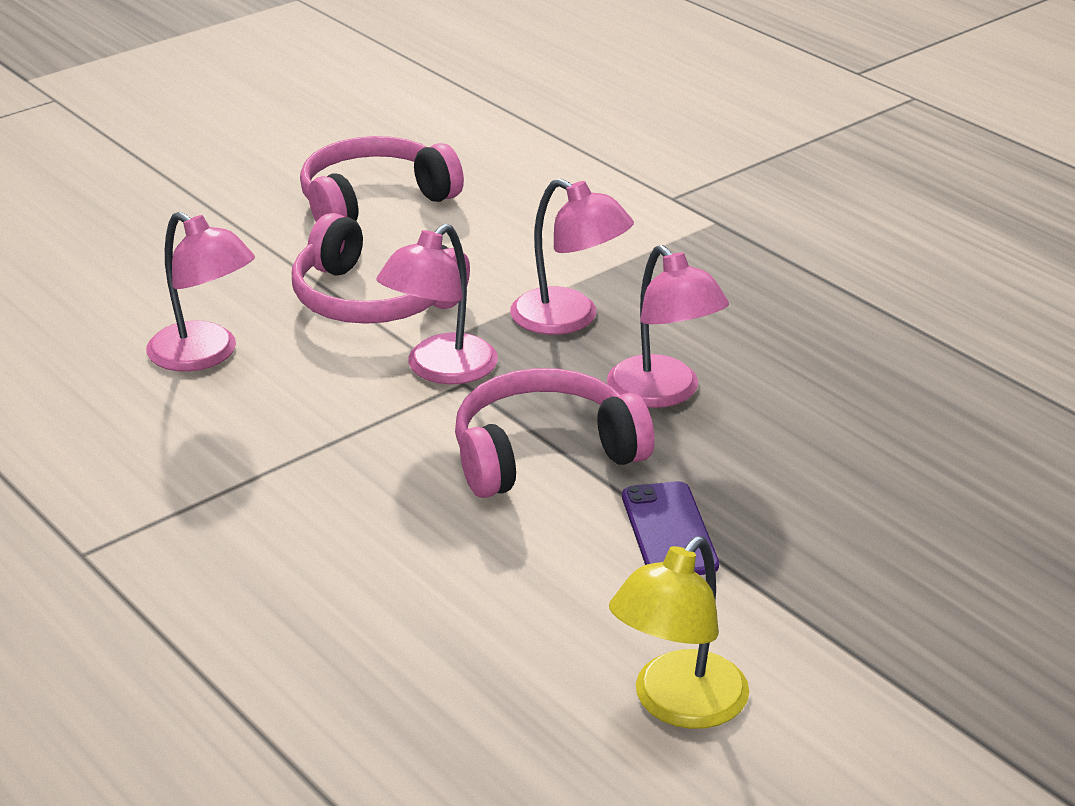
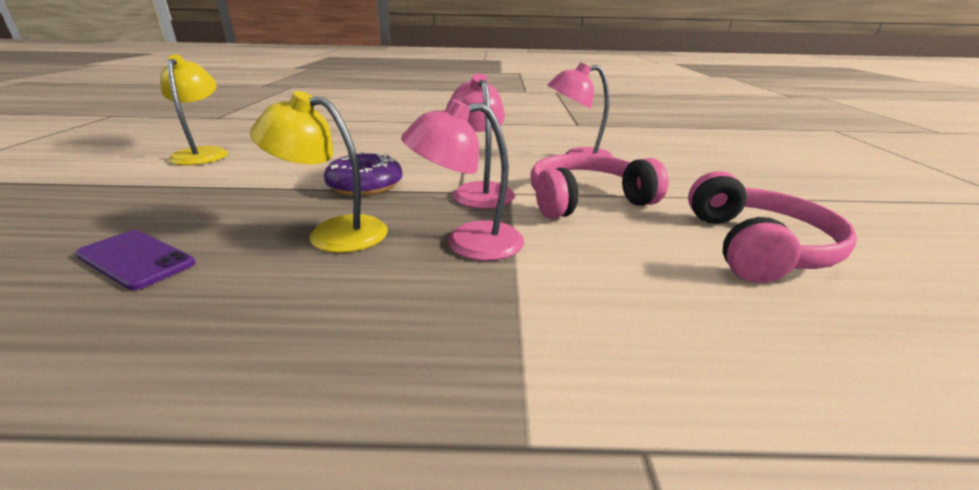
camera: 130 degrees right, 5 degrees down
pink headphones [455,368,655,498] -> purple donut [324,152,403,196]
pink lamp [607,245,729,408] -> yellow lamp [250,91,388,253]
purple phone [622,481,719,575] -> purple phone moved to [75,230,195,290]

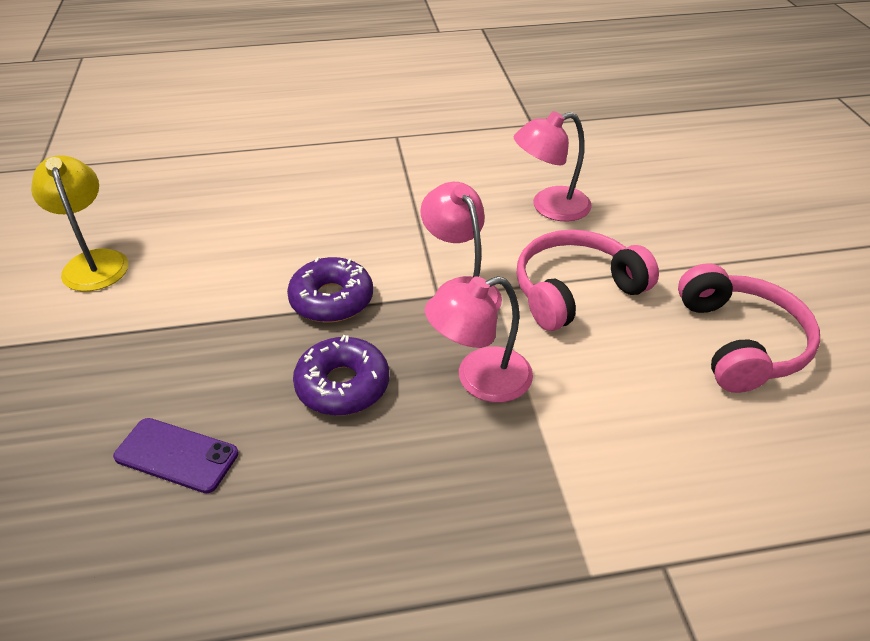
camera: 10 degrees left, 15 degrees up
yellow lamp [250,91,388,253] -> purple donut [293,335,389,416]

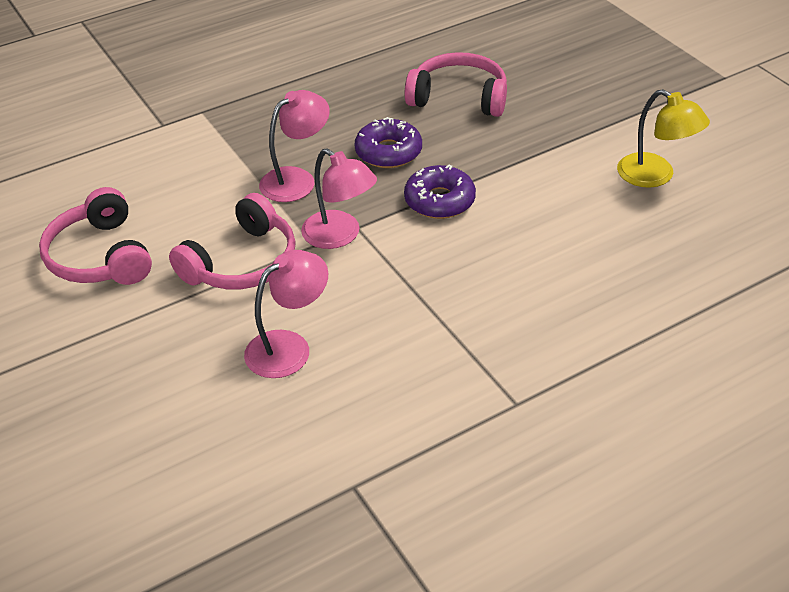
camera: 160 degrees right, 0 degrees up
purple phone [113,418,239,493] -> pink headphones [405,52,507,117]

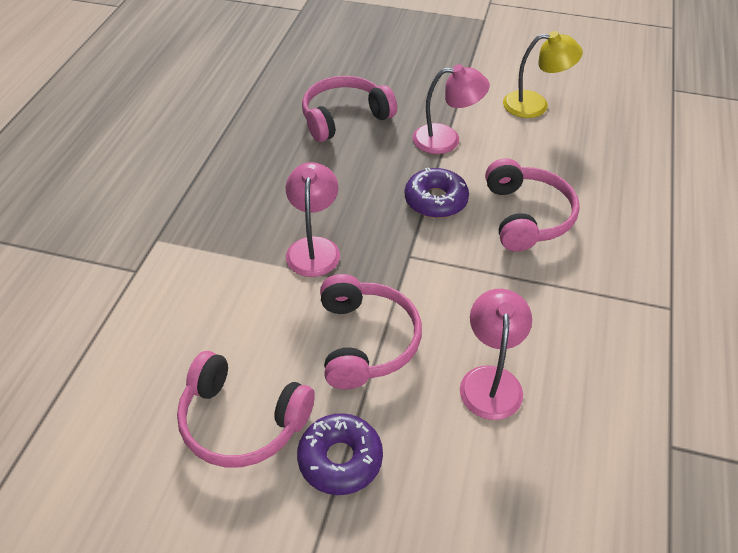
camera: 45 degrees left, 5 degrees up
pink lamp [301,148,377,249] -> pink lamp moved to [413,64,490,154]
purple donut [355,117,422,168] -> purple donut moved to [297,413,383,495]
none -> pink headphones [485,158,580,252]

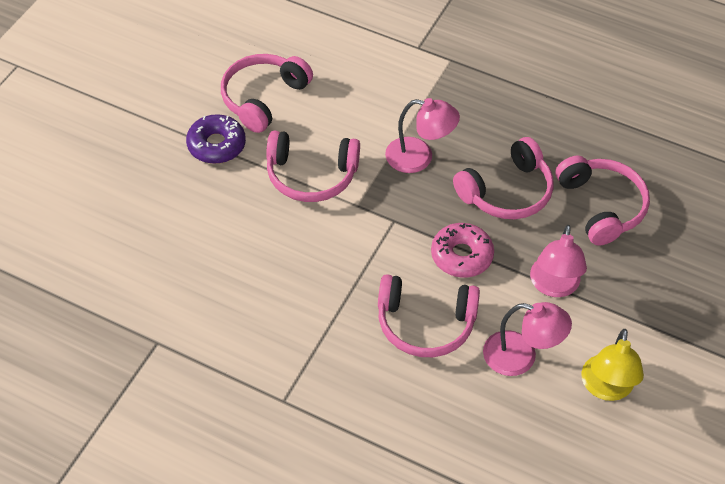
camera: 100 degrees right, 5 degrees up
purple donut [405,168,469,218] -> pink donut [431,223,494,278]
pink lamp [460,289,532,420] -> pink lamp moved to [483,302,572,376]
none -> pink headphones [453,137,554,219]

